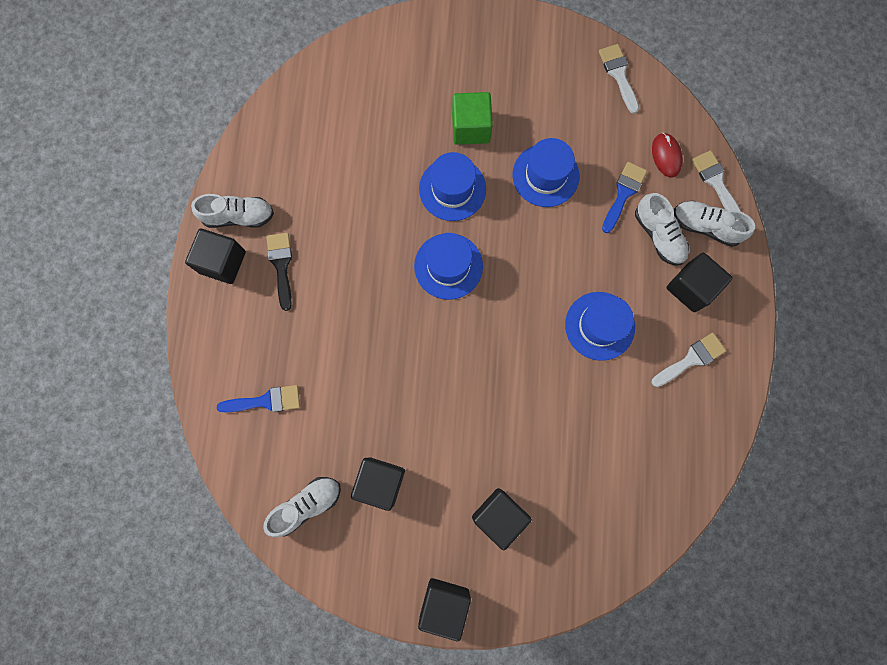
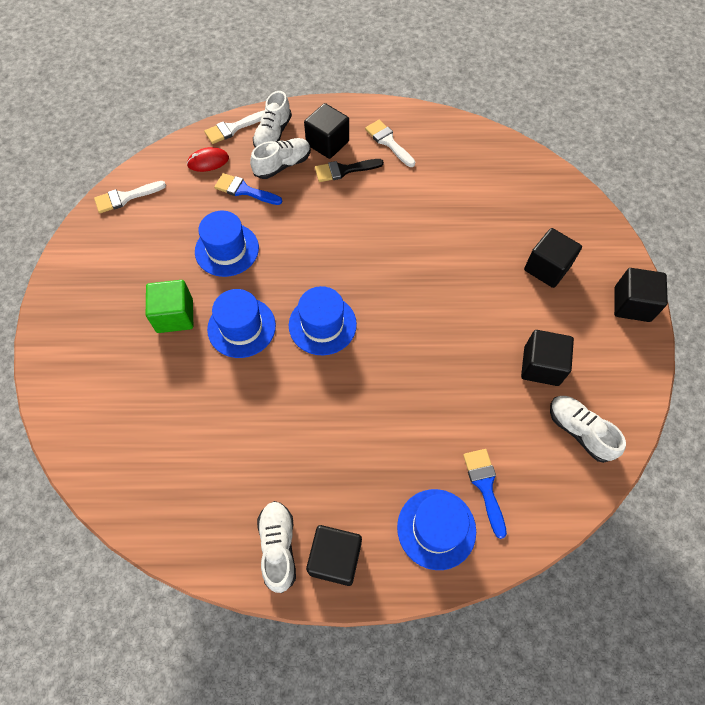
camera: 95 degrees left, 15 degrees down
black brush [267,233,292,311] -> black brush moved to [315,159,384,182]
blue hat [565,292,635,361] -> blue hat moved to [397,489,476,570]

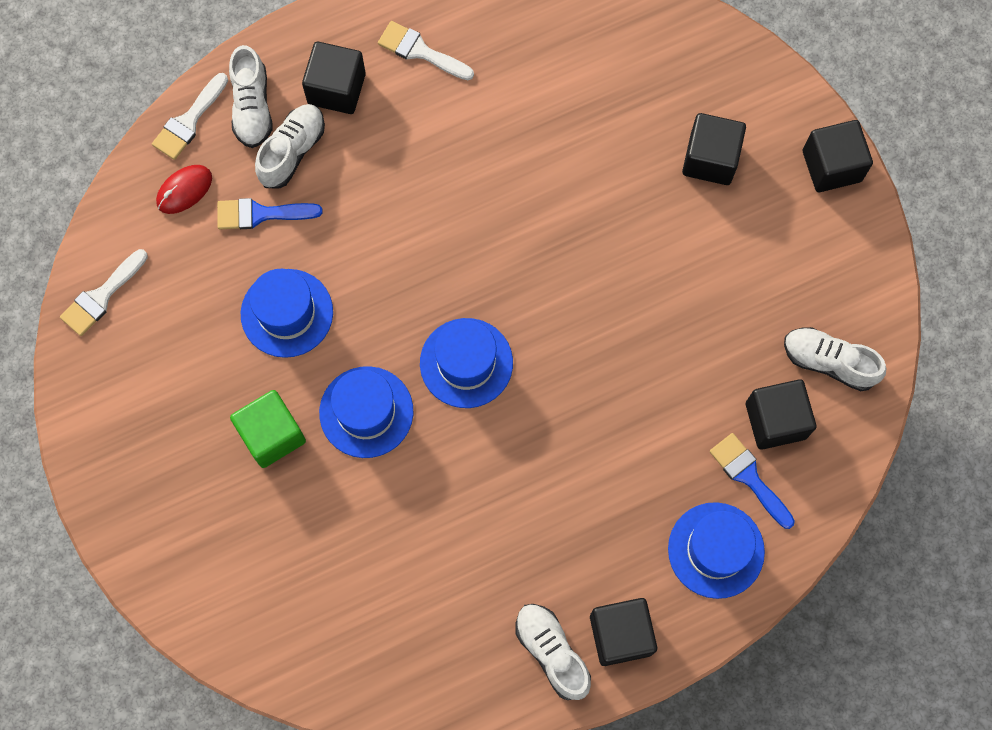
camera: 25 degrees left, 10 degrees up
black brush [315,159,384,182] -> none
black cube [521,330,574,386] -> black cube moved to [746,380,817,450]

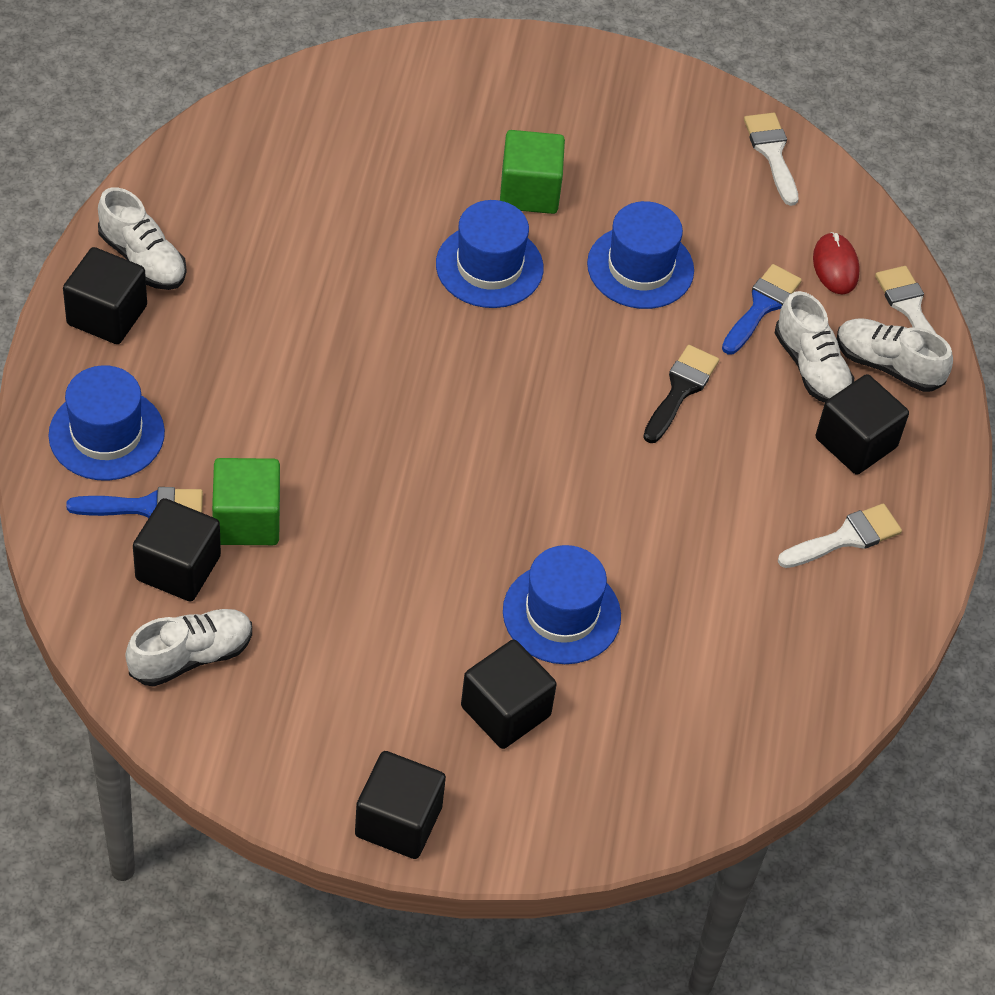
camera: 120 degrees right, 20 degrees down
blue hat [420,318,513,408] -> blue hat moved to [503,545,621,664]
white shoe [516,604,591,700] -> white shoe turned 45 degrees clockwise [98,187,186,290]
none -> green cube [212,458,280,545]
none -> black brush [643,345,719,443]

